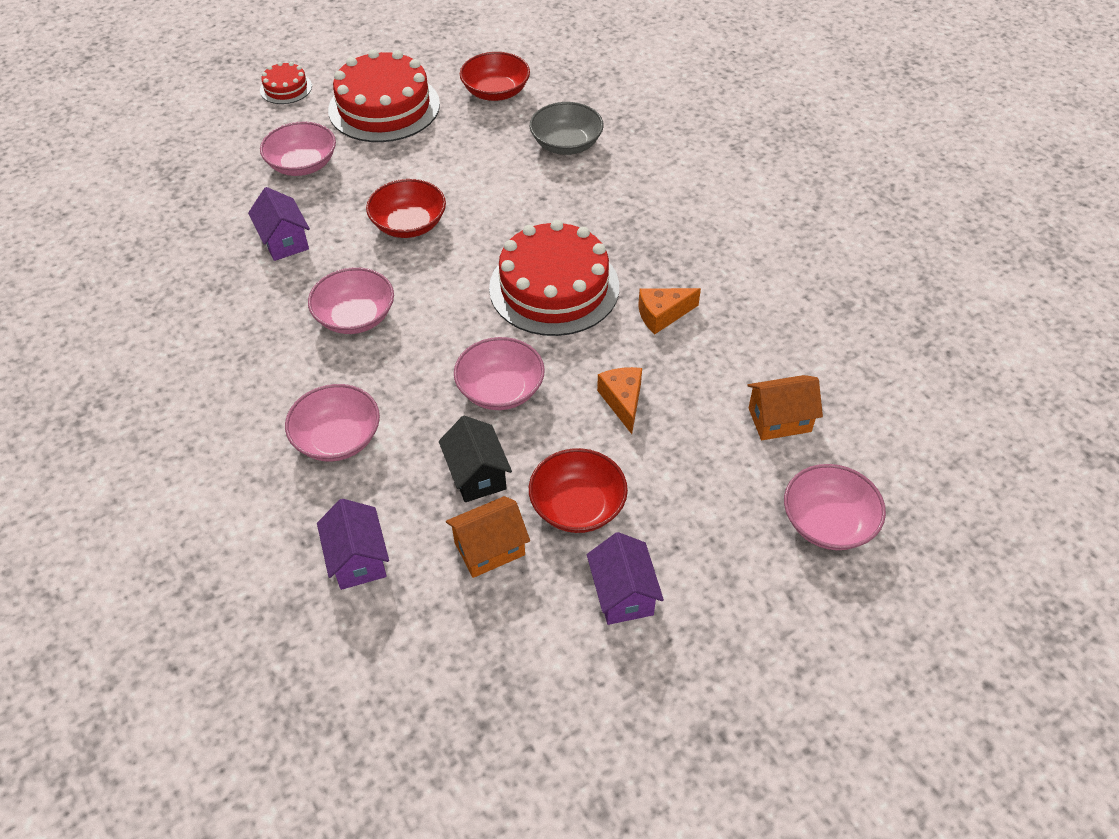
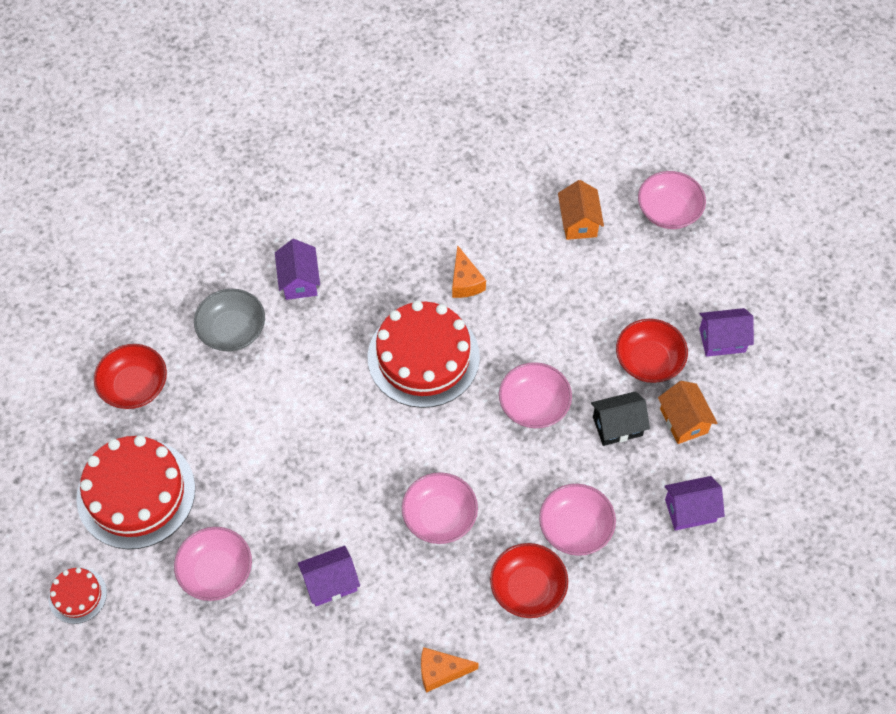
camera: 85 degrees left, 10 degrees up
red bowl [366,179,446,238] -> red bowl moved to [490,543,568,618]
orange cheese [597,367,642,434] -> orange cheese moved to [421,647,479,693]
none -> purple house [275,239,320,300]

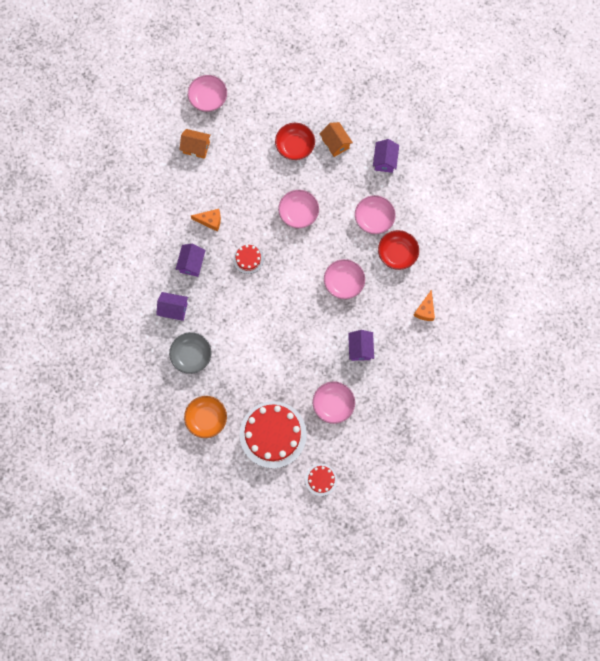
camera: 70 degrees left, 15 degrees up
red bowl [94,344,167,409] -> orange bowl [184,396,227,438]
red cake [368,301,480,408] -> red cake [233,244,264,274], size x0.47
black house [591,391,650,446] -> none
orange house [658,381,717,444] -> orange house turned 60 degrees clockwise [319,122,353,157]
purple house [699,308,754,357] -> purple house moved to [175,244,206,277]

